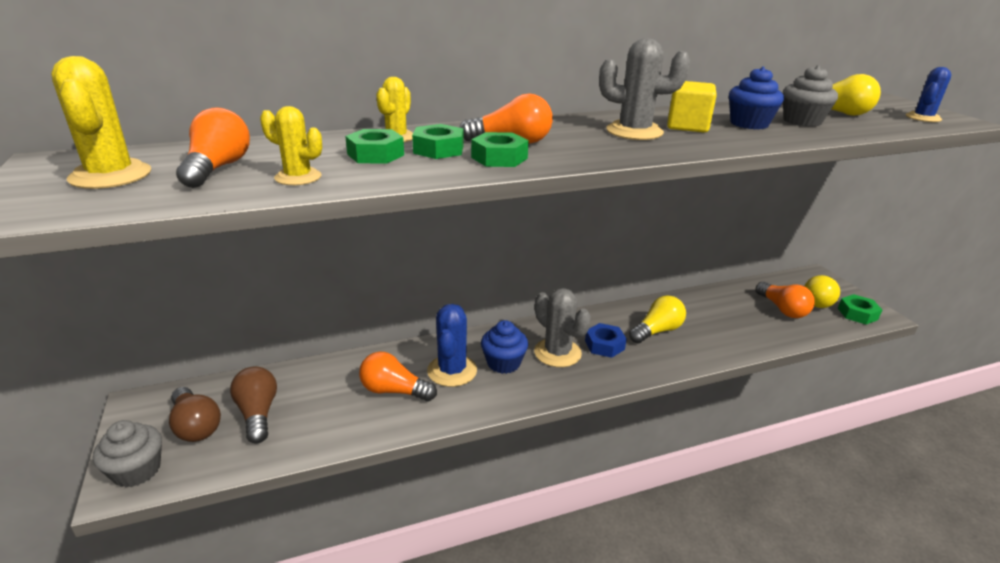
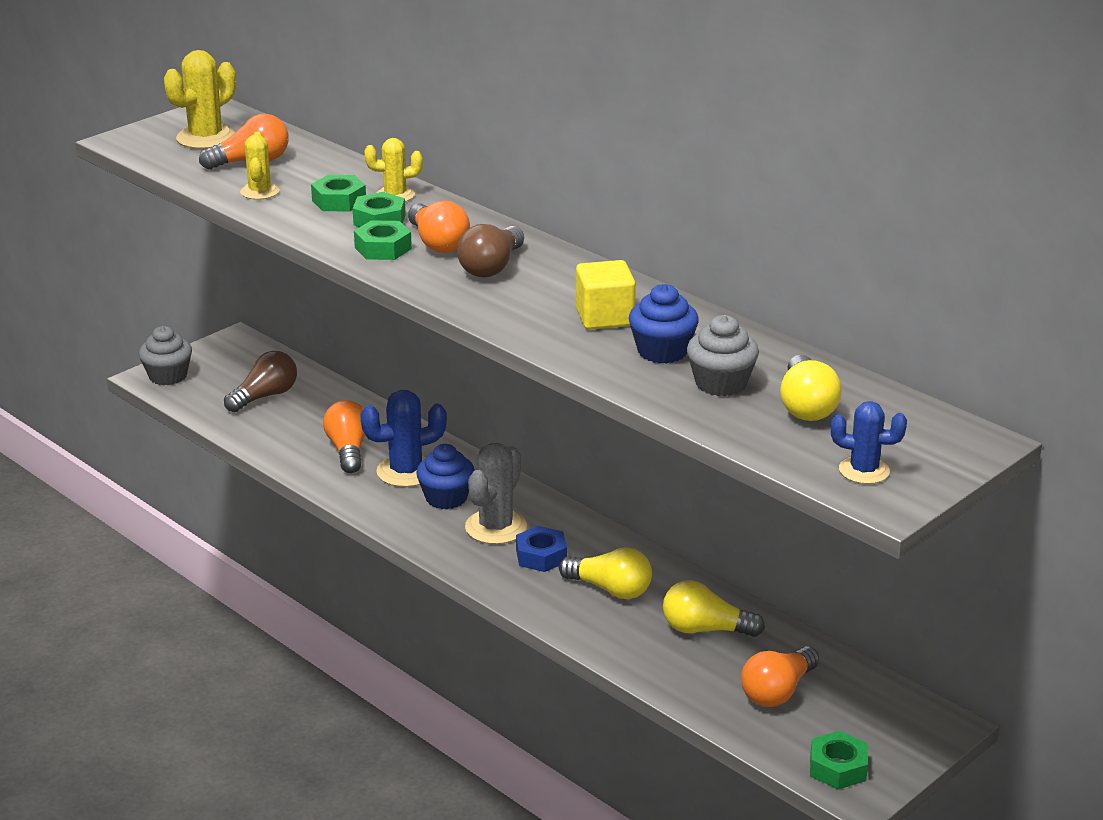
camera: 65 degrees right, 0 degrees up
brown light bulb [169,387,221,442] -> brown light bulb moved to [457,224,524,278]
grey cactus [599,38,690,140] -> none
yellow light bulb [804,275,840,308] -> yellow light bulb moved to [663,580,765,637]

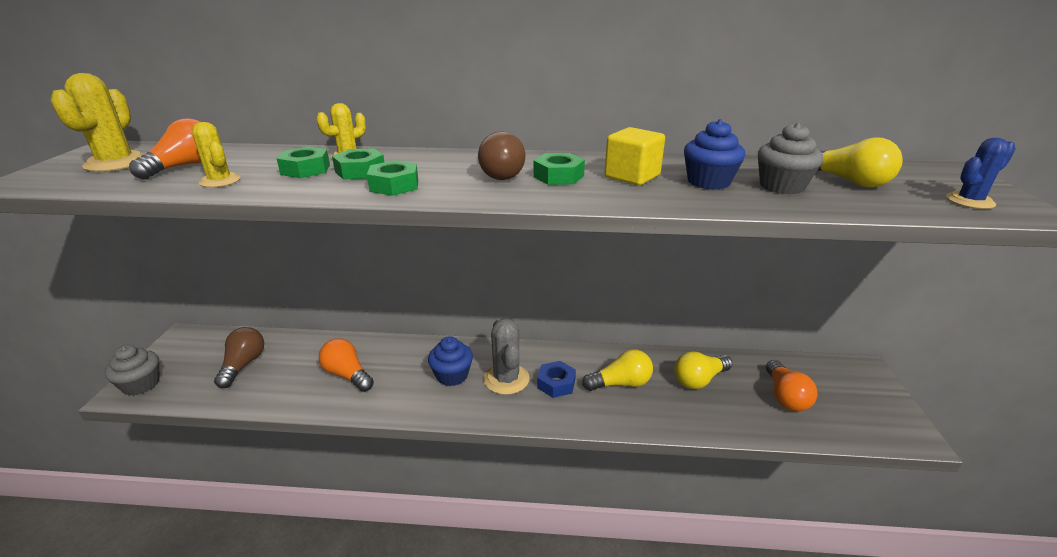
camera: 40 degrees left, 0 degrees up
blue cactus [360,390,447,487] -> none
orange light bulb [408,201,470,253] -> none
green nut [810,731,868,789] -> green nut moved to [533,153,585,185]

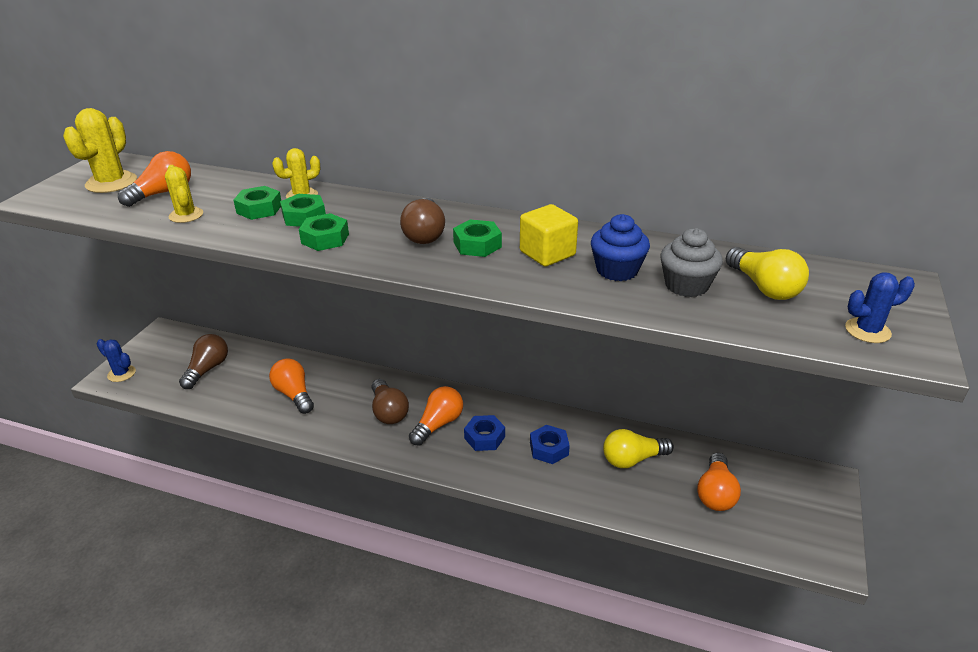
camera: 15 degrees right, 5 degrees up
grey cupcake [105,345,160,396] -> blue cactus [97,339,136,382]
blue cupcake [428,336,473,386] -> brown light bulb [372,379,409,424]
grey cactus [484,318,530,395] -> orange light bulb [409,386,463,446]
yellow light bulb [582,349,653,391] -> blue nut [530,425,570,464]

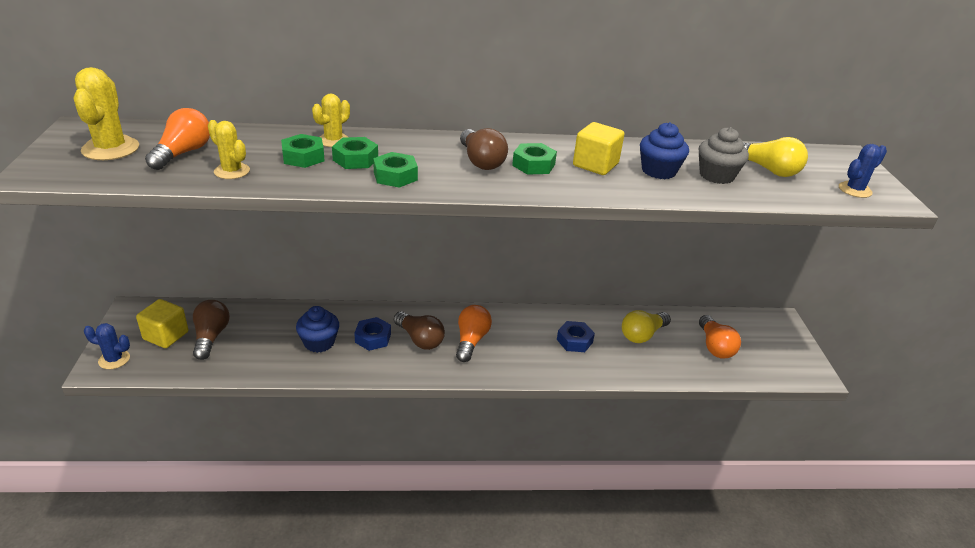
camera: 25 degrees left, 0 degrees up
orange light bulb [269,358,314,414] -> blue cupcake [296,306,339,353]
blue nut [464,415,505,451] -> blue nut moved to [354,317,391,351]
none -> yellow cube [136,299,188,348]

